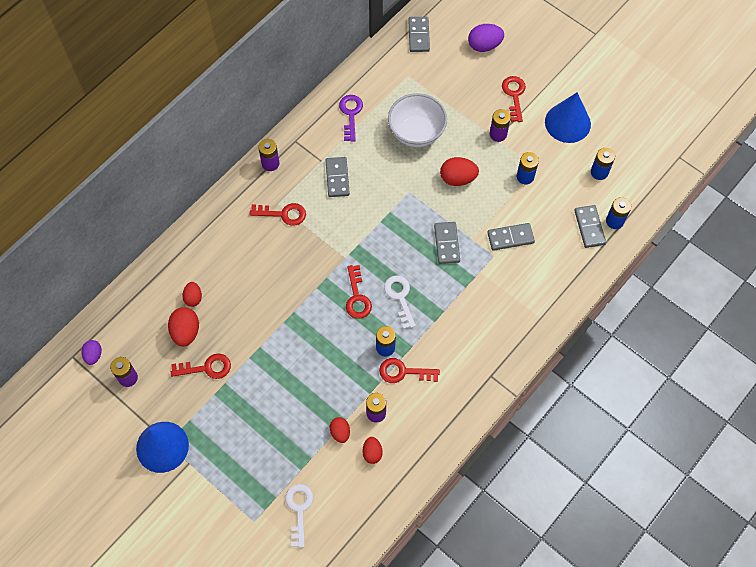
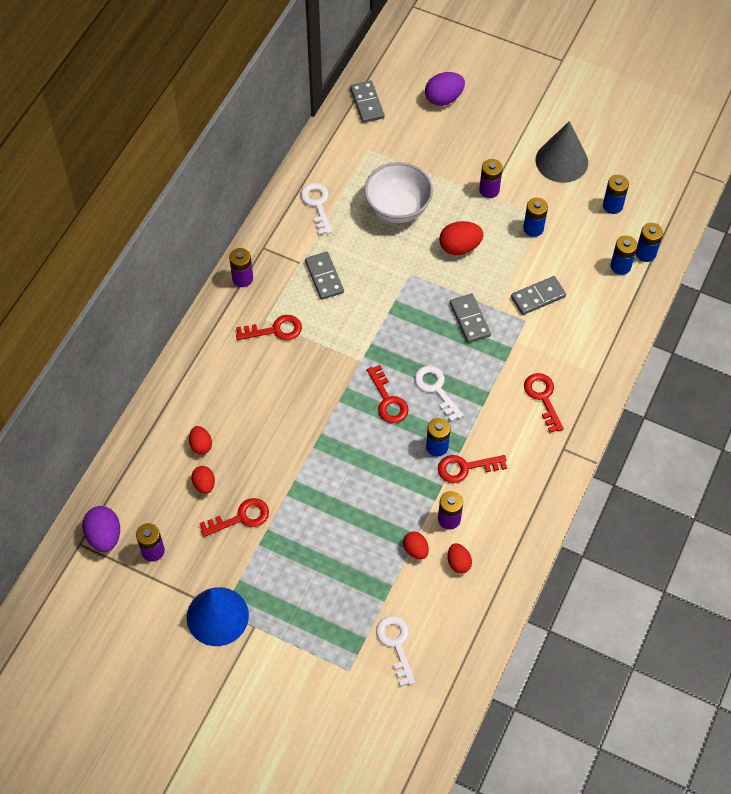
camera: 15 degrees left, 5 degrees down
purple egg [81,340,102,365] -> purple egg [82,506,120,552], size x1.59
red egg [168,307,199,347] -> red egg [191,466,215,494], size x0.63
purple key [339,95,363,142] -> white key [301,183,332,235]
red key [502,76,526,122] -> red key moved to [524,373,564,433]
blue cone [545,92,591,143] -> grey cone [536,121,588,183]
grey domino [574,205,606,248] -> blue battery [611,236,637,275]

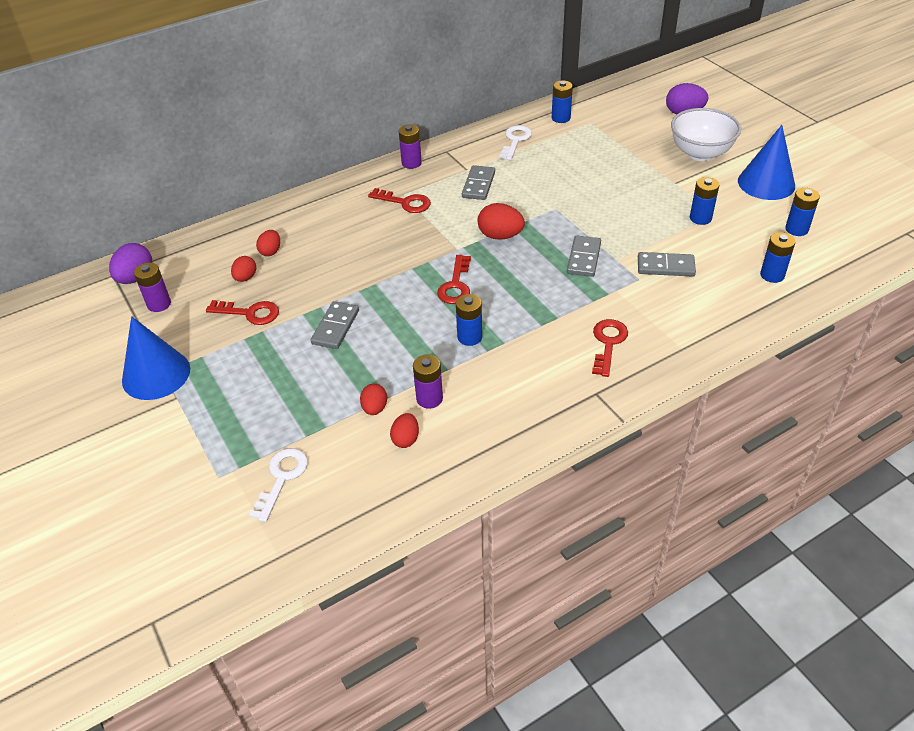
camera: 35 degrees right, 15 degrees down
grey domino [350,81,385,123] -> grey domino moved to [311,301,359,349]
white bowl [364,162,433,223] -> white bowl moved to [671,108,741,161]
white key [415,366,463,422] -> none
red key [438,455,507,483] -> none
red egg [439,221,483,255] -> red egg moved to [477,203,525,240]
purple battery [479,159,503,198] -> none
grey cone [536,121,588,183] -> blue cone [738,125,795,200]
blue battery [636,223,663,262] -> blue battery moved to [552,80,573,123]

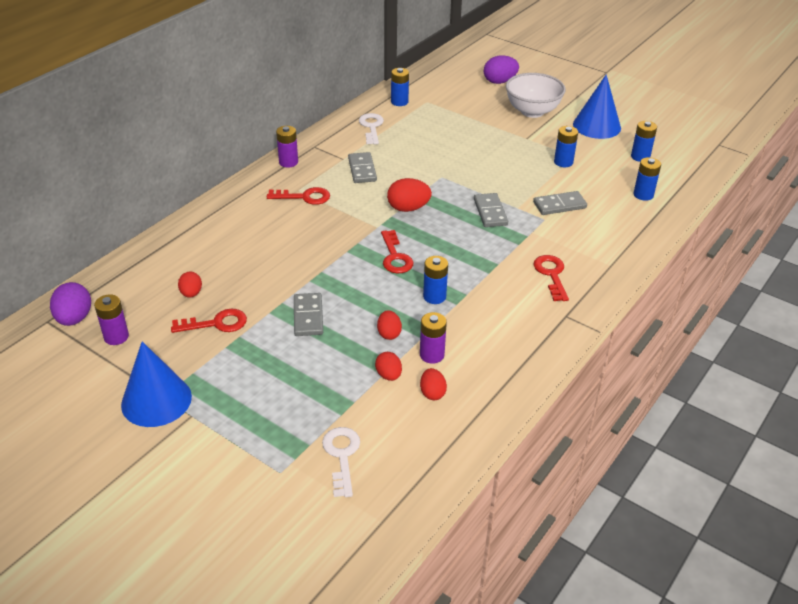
camera: 25 degrees left, 5 degrees down
red egg [256,230,280,256] -> red egg moved to [377,310,402,340]

